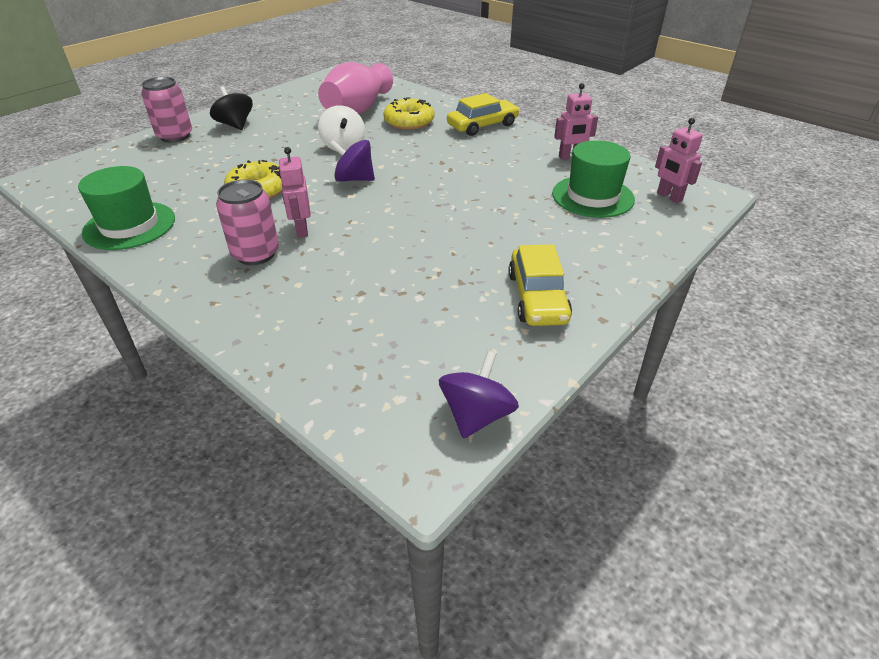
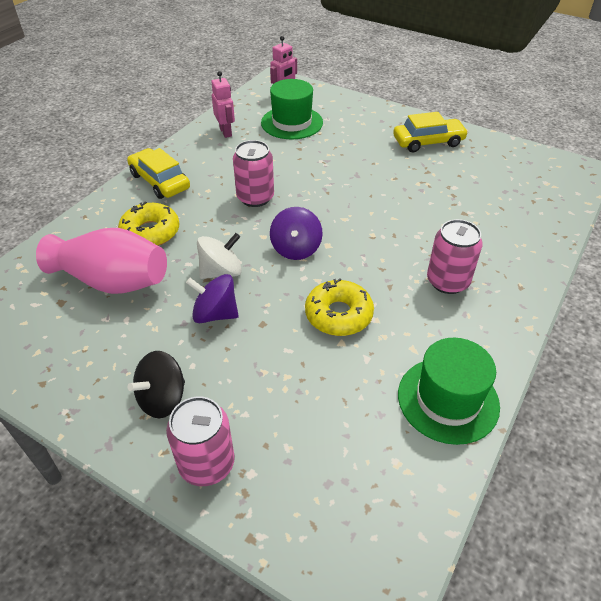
camera: 100 degrees left, 5 degrees up
pink robot [278,147,311,237] -> none
purple spinning top [439,351,519,439] -> purple spinning top moved to [186,274,239,324]
none -> pink can [233,140,274,207]

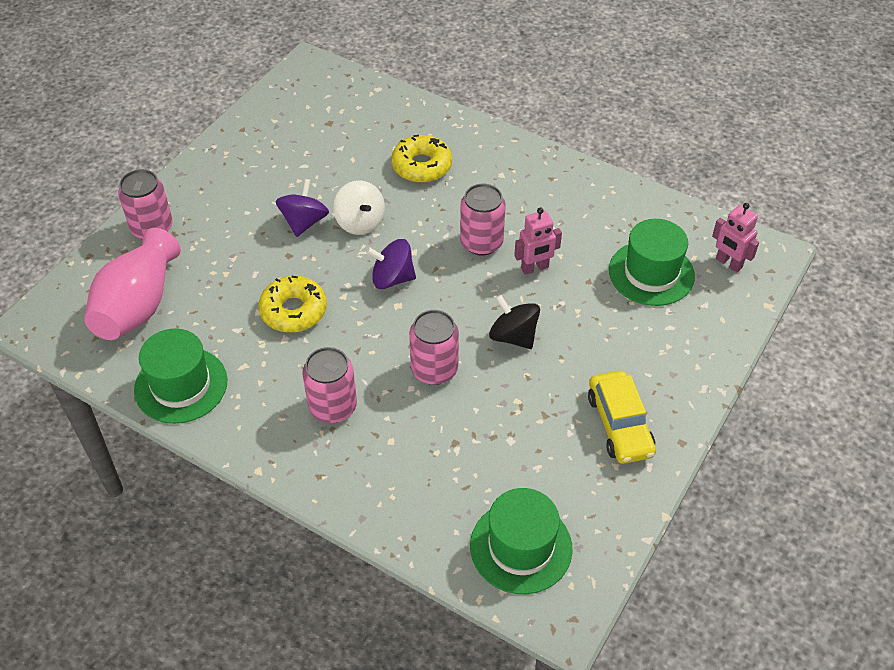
camera: 90 degrees right, 5 degrees up
pink vase [36,228,167,294] -> pink vase moved to [84,228,181,340]
yellow car [127,148,190,199] -> none
black spinning top [128,351,185,418] -> black spinning top moved to [489,295,540,349]
pink robot [211,71,235,138] -> pink robot moved to [514,208,562,275]
none -> pink can [409,310,459,385]
none -> green hat [470,488,573,594]

